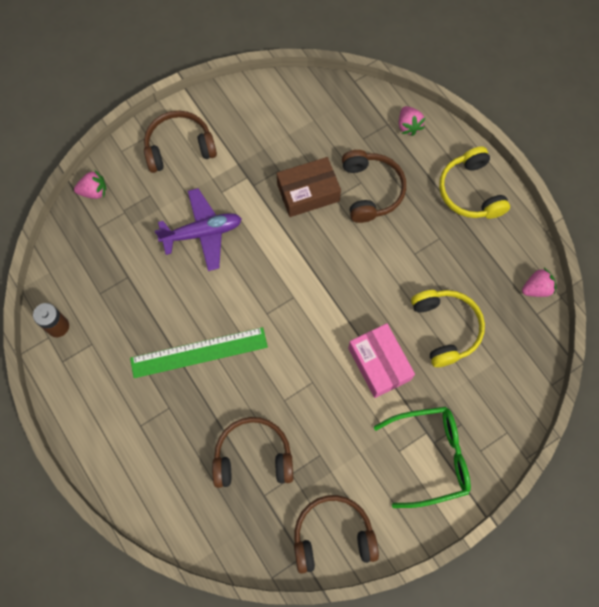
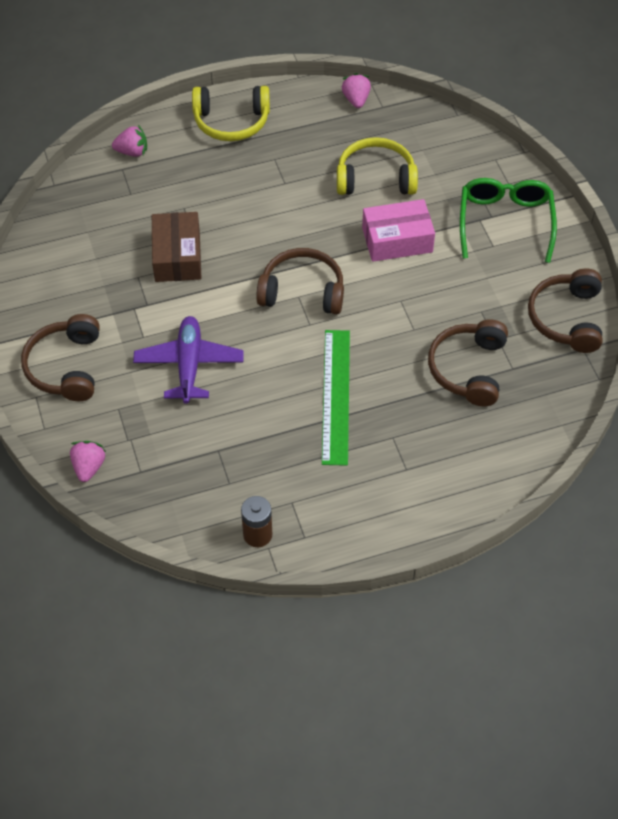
camera: 75 degrees left, 15 degrees down
brown headphones [342,150,406,223] -> brown headphones moved to [256,248,344,314]

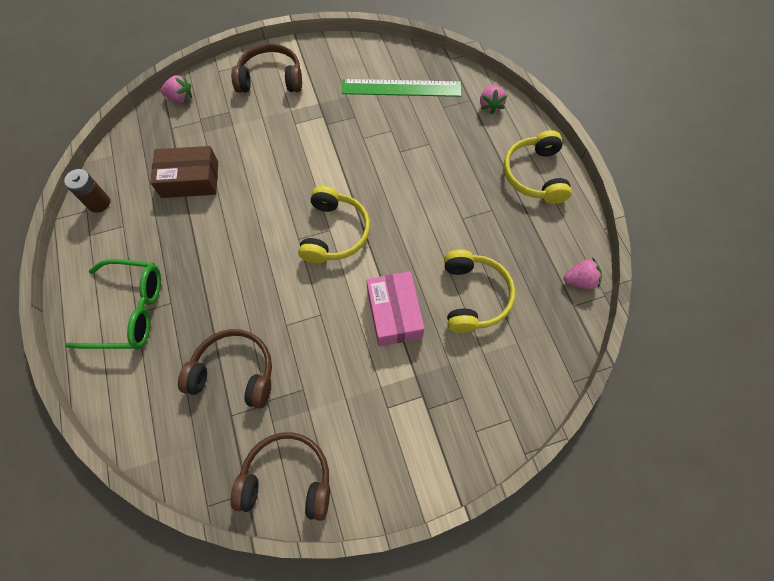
camera: 90 degrees right, 10 degrees up
purple plane [133,316,244,404] -> none
brown box [152,212,201,282] -> brown box moved to [150,146,218,198]
brown headphones [256,248,344,314] -> yellow headphones [298,186,370,263]
green ruler [322,330,350,466] -> green ruler moved to [342,79,462,97]
green glasses [460,178,557,263] -> green glasses moved to [65,259,161,350]

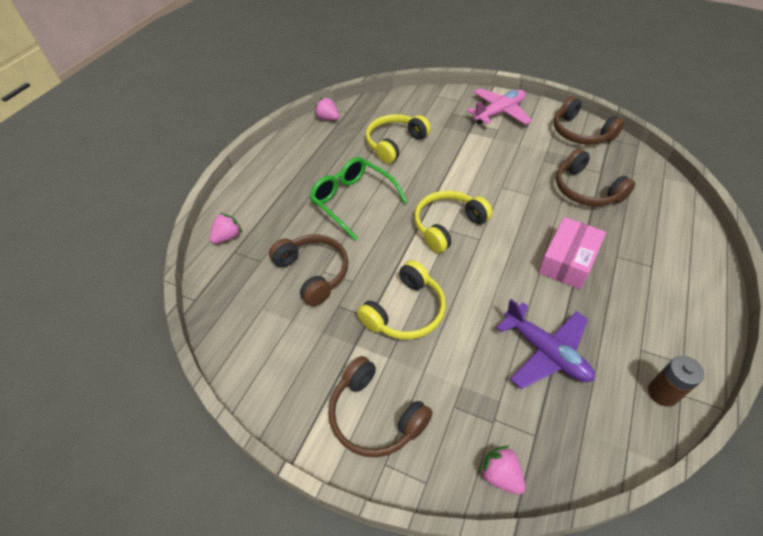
camera: 135 degrees left, 15 degrees down
green glasses [65,259,161,350] -> green glasses moved to [309,157,407,240]
brown box [150,146,218,198] -> purple plane [496,299,595,389]
green ruler [342,79,462,97] -> none
pink box [366,271,424,347] -> pink box moved to [539,217,606,289]
yellow headphones [504,130,572,204] -> yellow headphones moved to [357,260,446,340]
none -> brown headphones [269,234,348,306]
none -> pink plane [467,88,532,125]

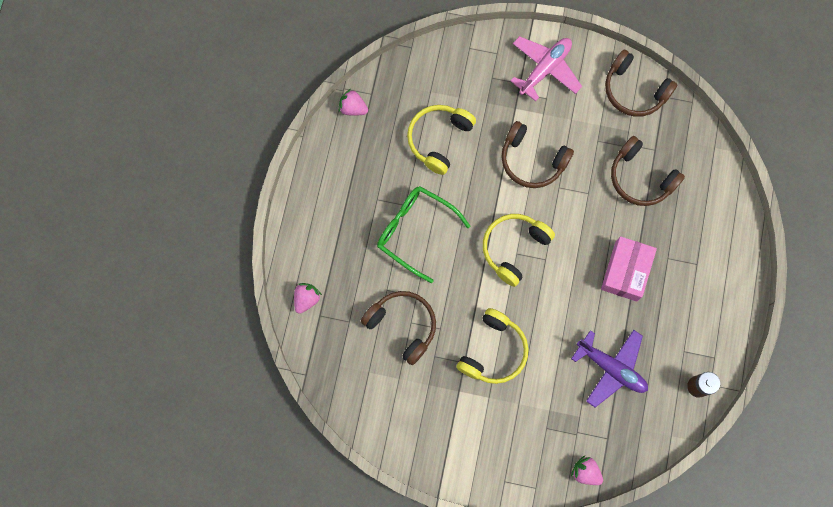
camera: 15 degrees left, 25 degrees up
brown headphones [329,356,433,457] -> brown headphones moved to [501,121,574,188]

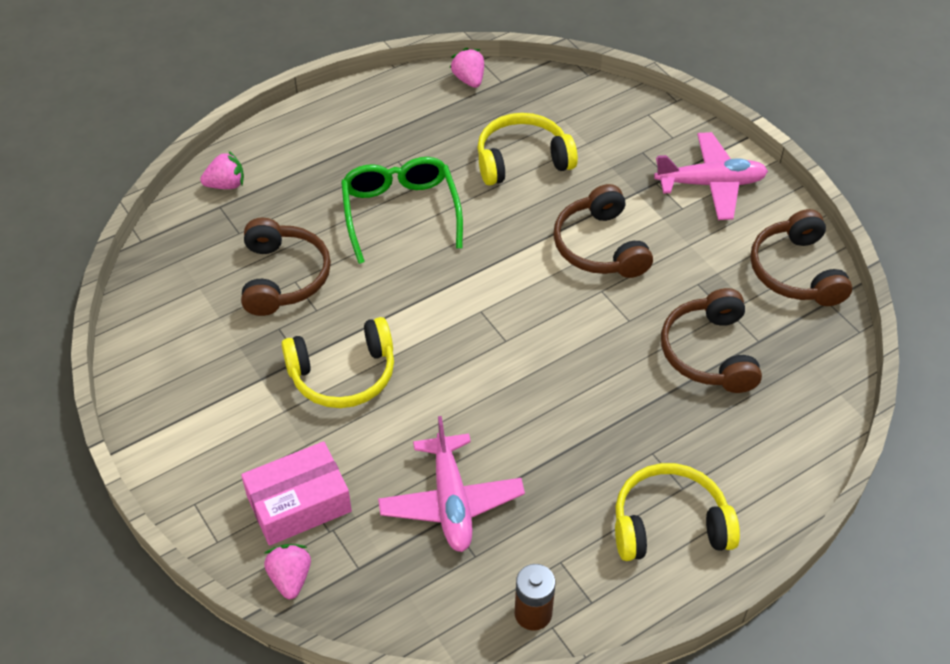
camera: 45 degrees right, 25 degrees down
yellow headphones [483,214,555,287] -> yellow headphones moved to [615,463,740,561]
purple plane [571,330,648,408] -> pink plane [378,416,525,552]
pink box [601,236,657,302] -> pink box moved to [241,441,352,546]

